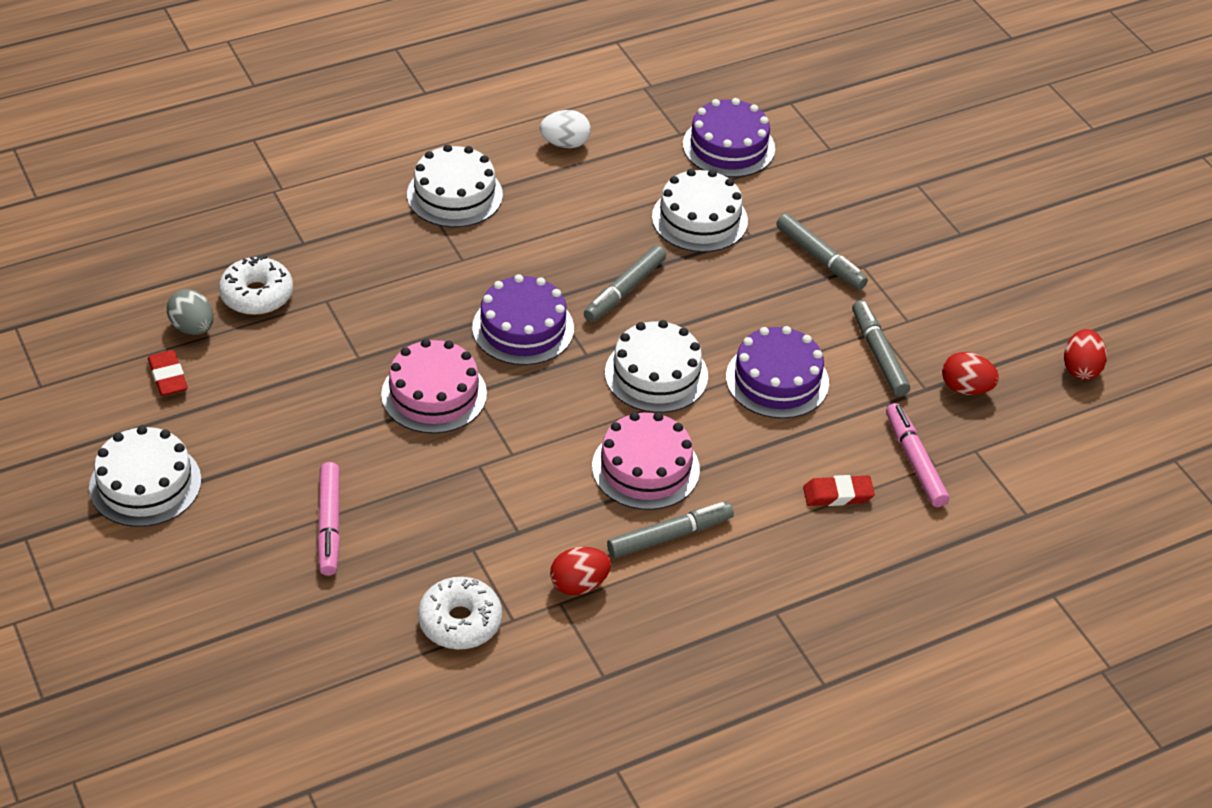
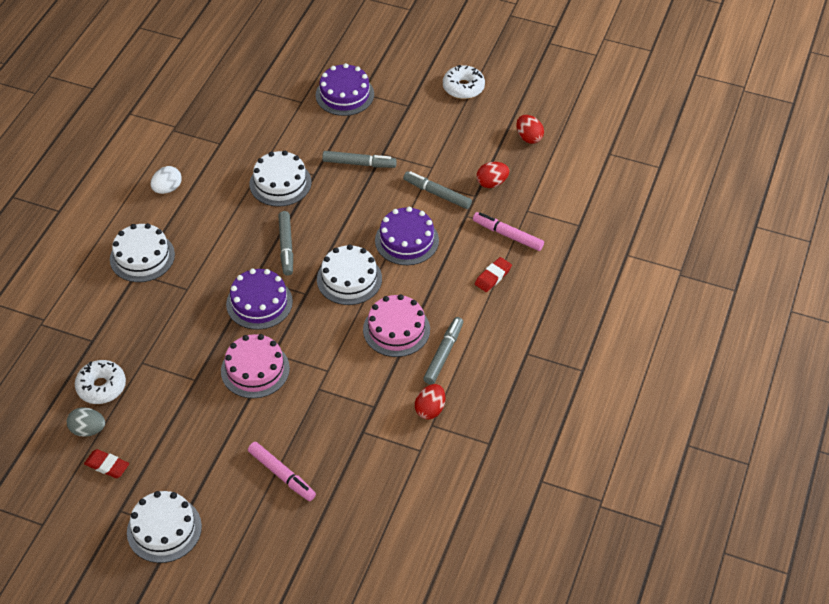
camera: 40 degrees left, 5 degrees up
white donut [418,577,502,649] -> white donut moved to [443,65,485,99]
purple cake [683,98,775,177] -> purple cake moved to [316,63,374,116]

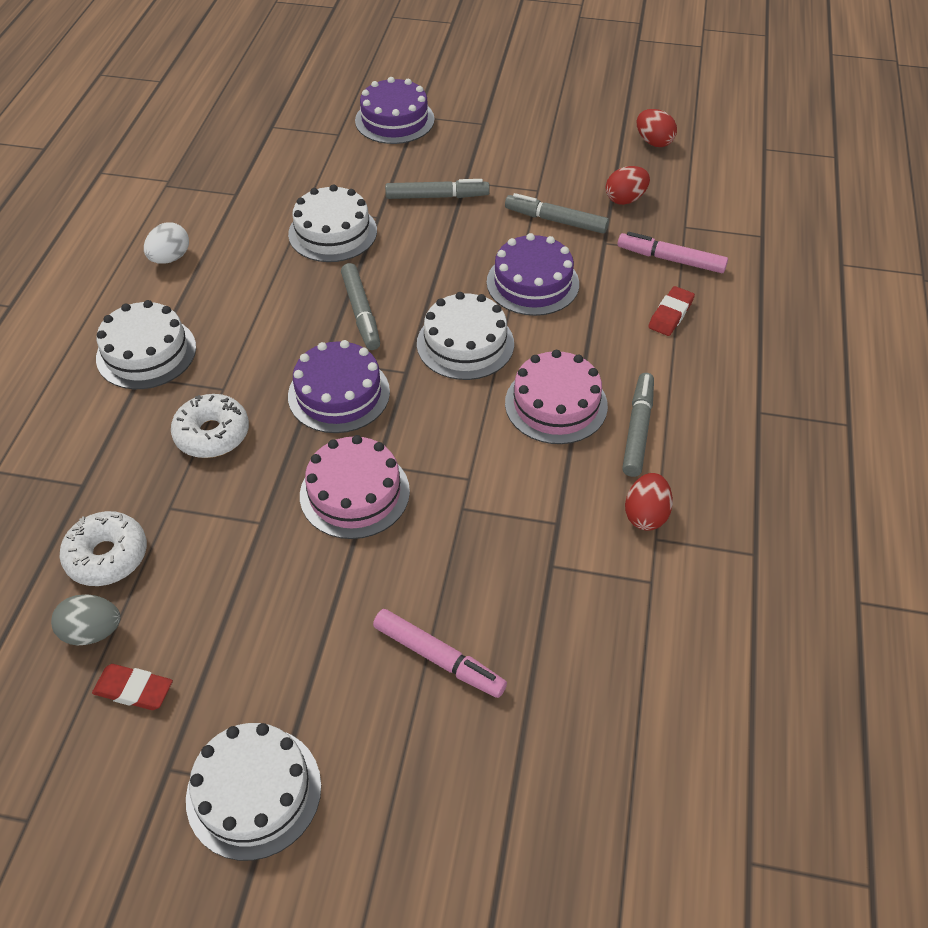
camera: 10 degrees left, 0 degrees up
white donut [443,65,485,99] -> white donut moved to [171,394,249,458]

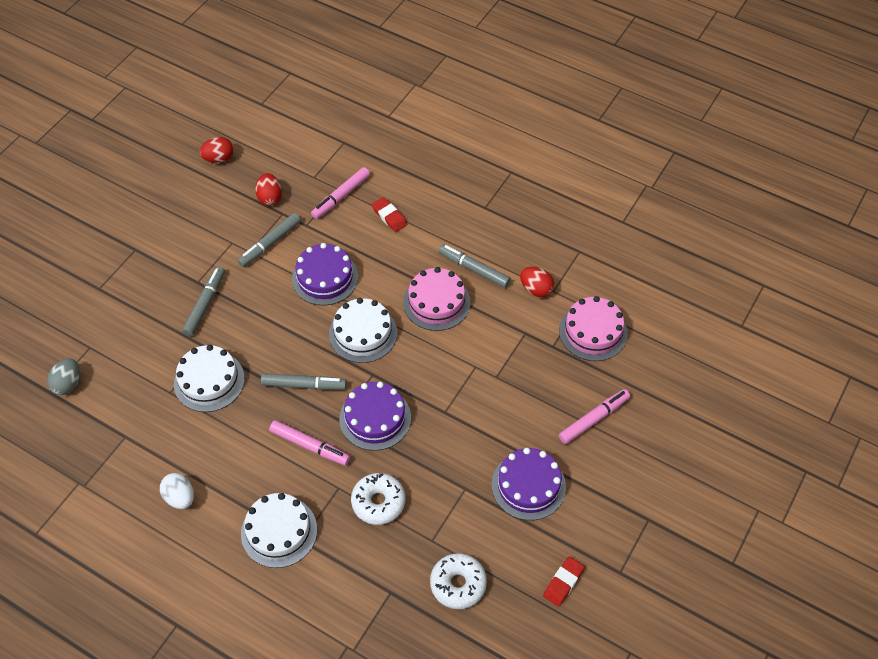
camera: 70 degrees left, 5 degrees up
grey egg [51,594,121,646] -> grey egg moved to [47,358,80,395]
white cake [186,723,321,861] -> none
pink cake [300,435,410,539] -> pink cake moved to [559,296,628,361]
purple cake [355,77,435,144] -> purple cake moved to [492,448,566,520]
none -> pink marker [269,420,350,466]

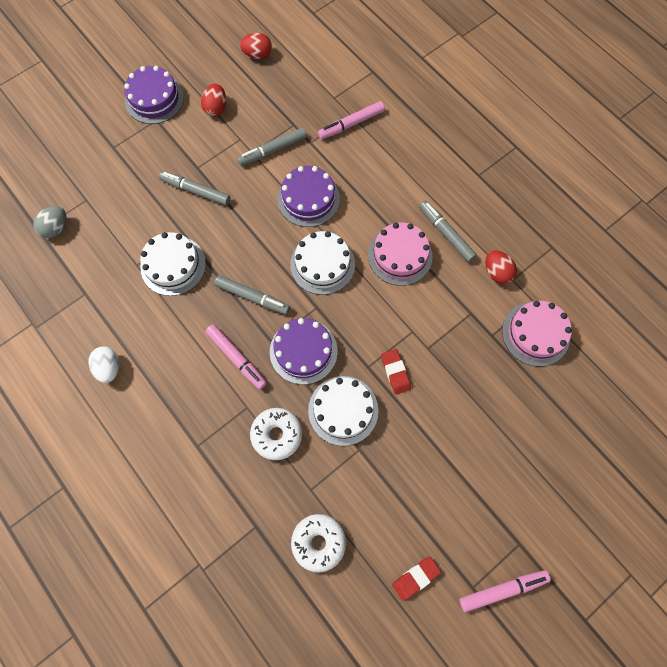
camera: 20 degrees right, 15 degrees up
grey marker [182,267,225,336] -> grey marker turned 105 degrees counterclockwise [159,171,231,205]
white cake [241,493,317,568] -> white cake moved to [308,376,379,446]
red egg [255,173,282,206] -> red egg moved to [201,84,226,116]
red eraser [372,197,407,232] -> red eraser moved to [381,349,411,395]
purple cake [492,448,566,520] -> purple cake moved to [124,66,184,124]
pink marker [559,389,630,444] -> pink marker moved to [459,570,551,612]

